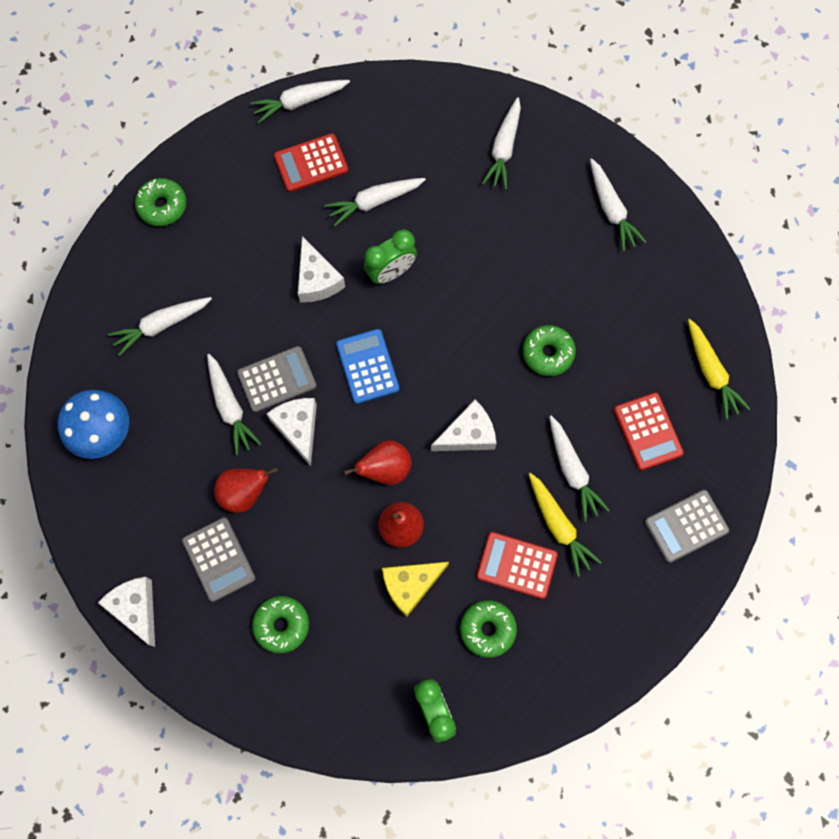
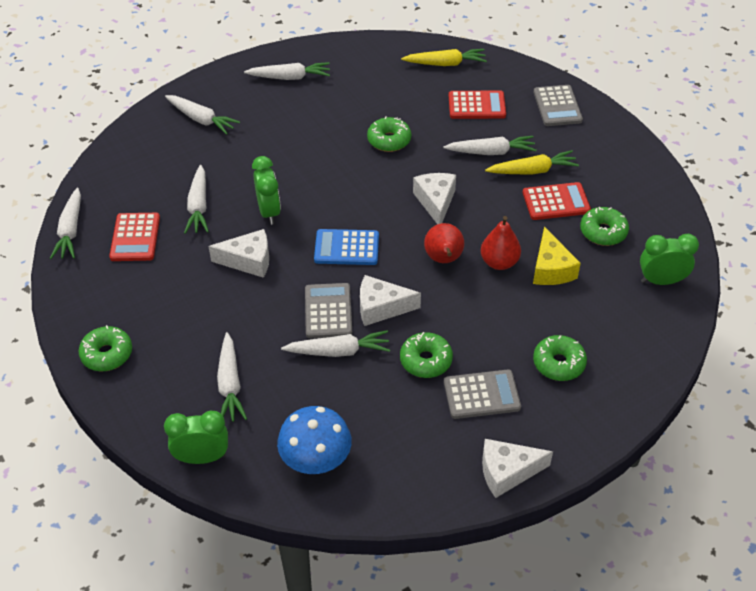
camera: 70 degrees left, 25 degrees down
red pear [214,467,278,513] -> green donut [400,332,453,378]
red calculator [477,532,558,599] -> red calculator turned 135 degrees counterclockwise [523,182,591,220]
none -> green clock [164,411,228,464]

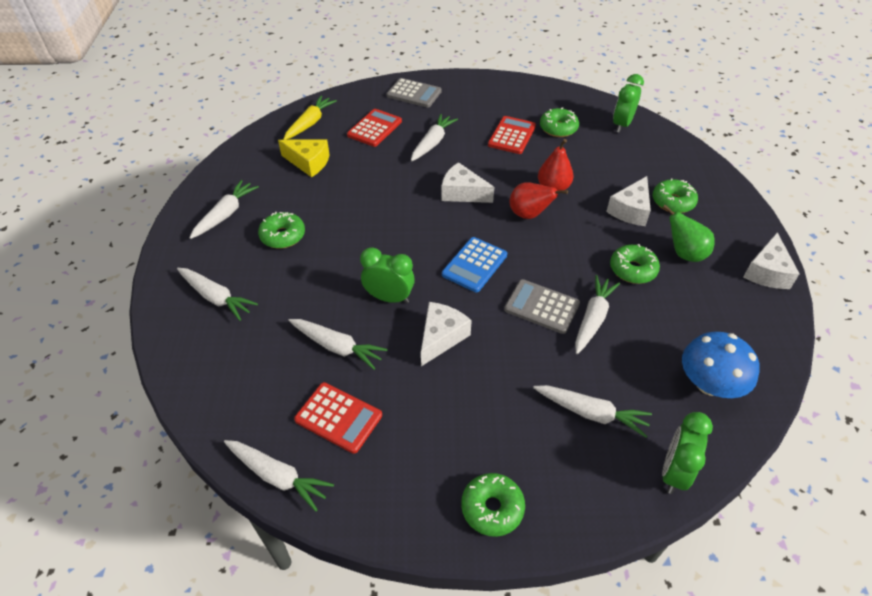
camera: 60 degrees left, 0 degrees up
white carrot [165,95,240,135] -> white carrot turned 60 degrees clockwise [177,268,258,321]
white cheese [360,275,421,326] -> white cheese moved to [606,176,651,226]
green donut [367,116,411,152] -> green donut moved to [258,212,305,248]
grey calculator [444,369,521,419] -> green pear [662,205,714,262]
yellow carrot [485,150,579,174] -> none
yellow cheese [533,227,581,285] -> yellow cheese moved to [278,139,330,177]

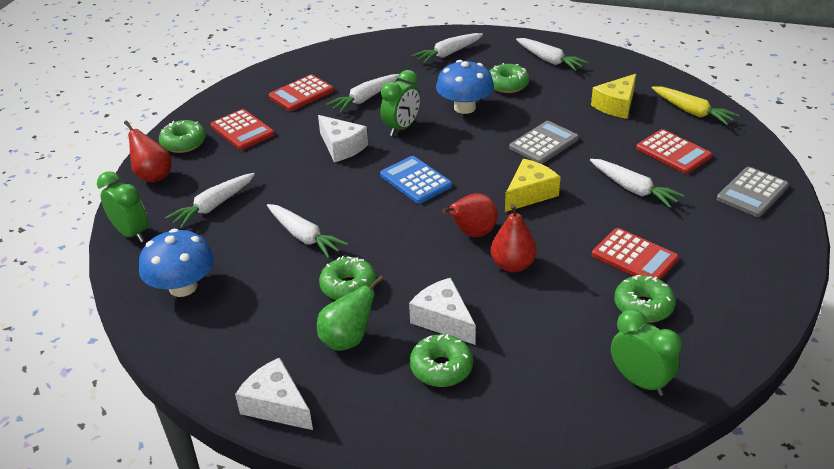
camera: 110 degrees right, 10 degrees down
white carrot [224,440,334,512] -> none
white cheese [441,162,494,203] -> yellow cheese [505,159,561,212]
grey calculator [504,279,580,334] -> grey calculator moved to [509,121,579,164]
none -> red pear [124,121,172,183]
none -> red calculator [211,109,275,150]
none -> blue mushroom [436,60,494,114]

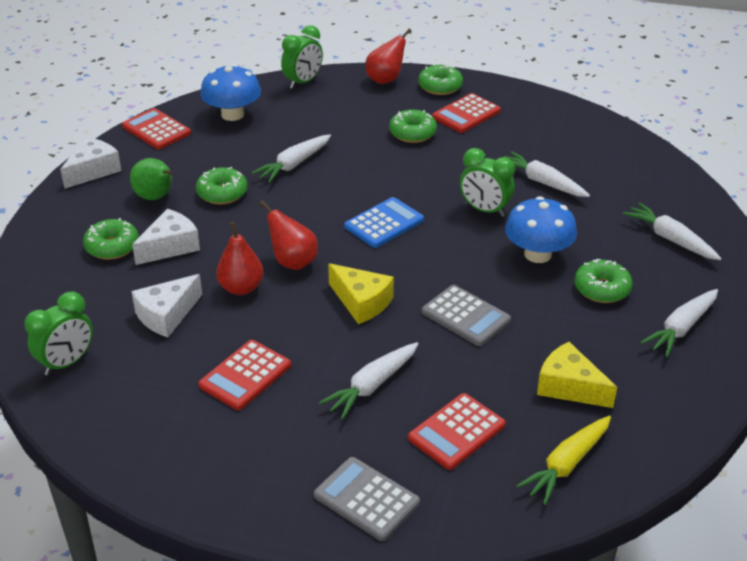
camera: 85 degrees right, 0 degrees up
white carrot [165,173,255,229] -> none
red calculator [269,74,334,111] -> red calculator moved to [122,108,191,149]
white cheese [318,115,368,162] -> white cheese moved to [131,274,202,337]
green donut [614,275,676,322] -> green donut moved to [389,110,437,143]

